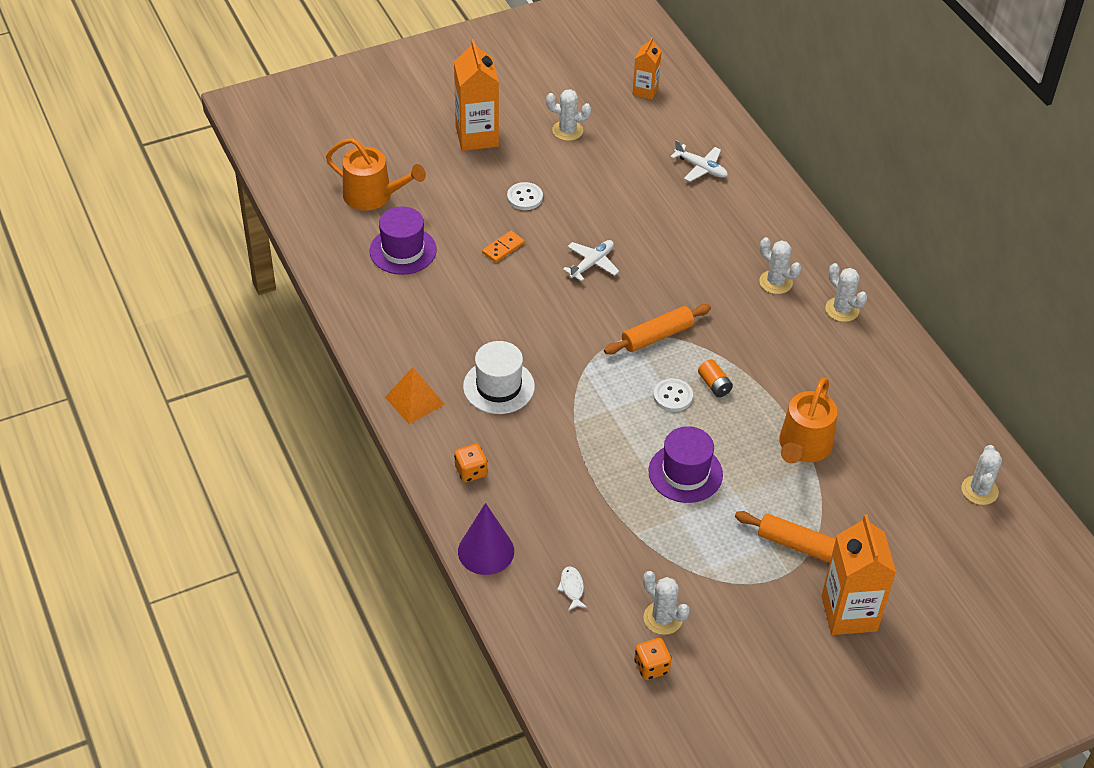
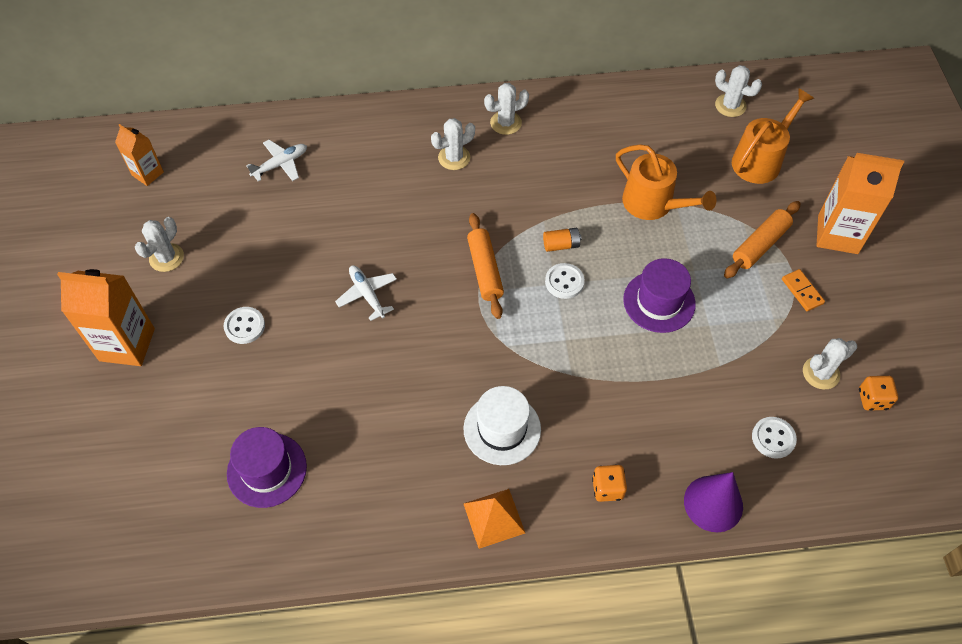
camera: 70 degrees left, 10 degrees up
orange watering can [326,138,426,211] -> orange watering can moved to [732,89,814,184]
orange domino [482,231,525,263] -> orange domino moved to [782,269,825,311]
white fish [557,566,588,611] -> white button [752,417,797,459]

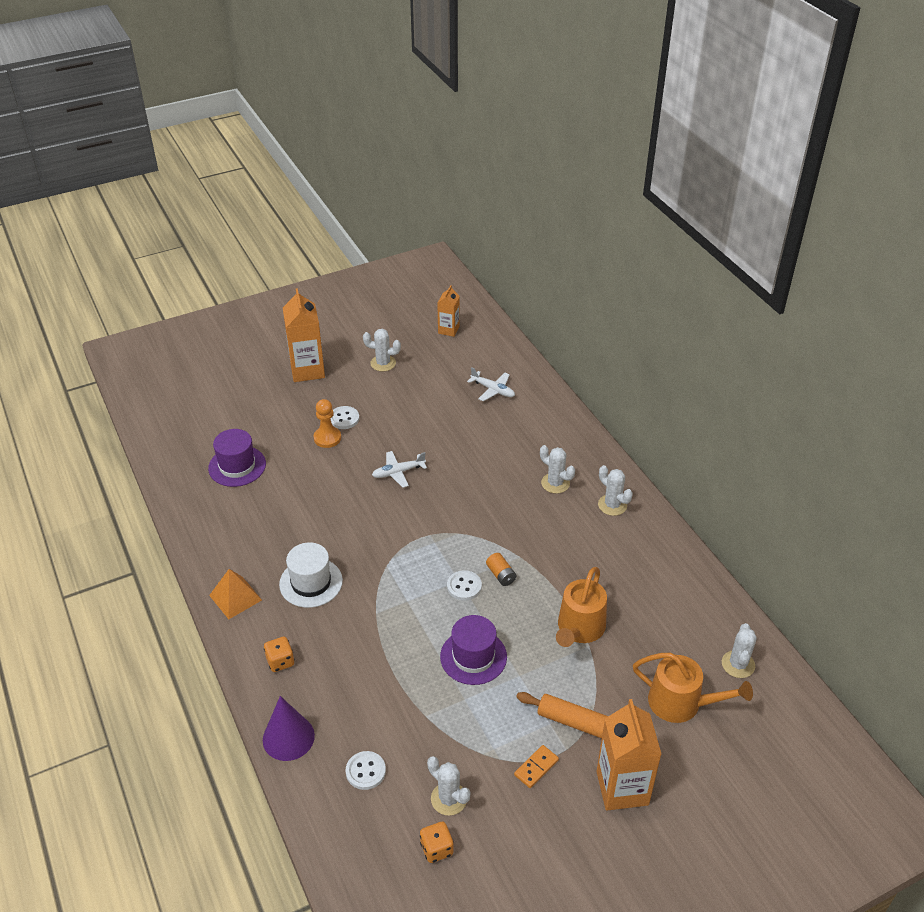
camera: 70 degrees right, 15 degrees down
white plane [335,265,397,321] -> white plane turned 150 degrees counterclockwise [372,451,427,488]
orange rolling pin [467,213,504,319] -> none
none -> orange pawn [314,399,341,448]

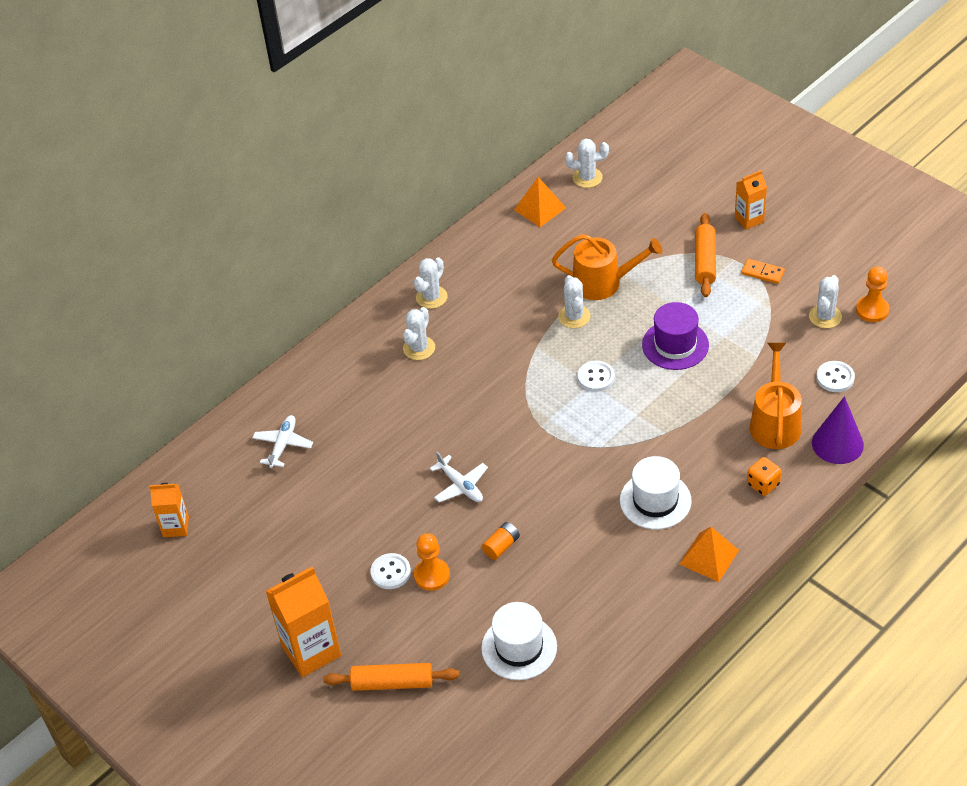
camera: 105 degrees left, 5 degrees up
purple hat [208,429,266,487] -> white hat [481,602,557,680]
white cactus [363,329,401,372] -> white cactus moved to [558,275,591,328]
orange dice [420,822,454,863] -> orange pawn [856,266,889,322]
orange battery [486,553,516,586] -> orange battery moved to [482,522,520,560]
orange carton [596,699,662,810] -> orange carton [735,170,767,230], size x0.57
orange watering can [633,653,753,723] -> orange watering can moved to [750,343,802,449]
none -> orange rolling pin [323,663,460,691]
none -> orange pyramid [514,177,566,227]

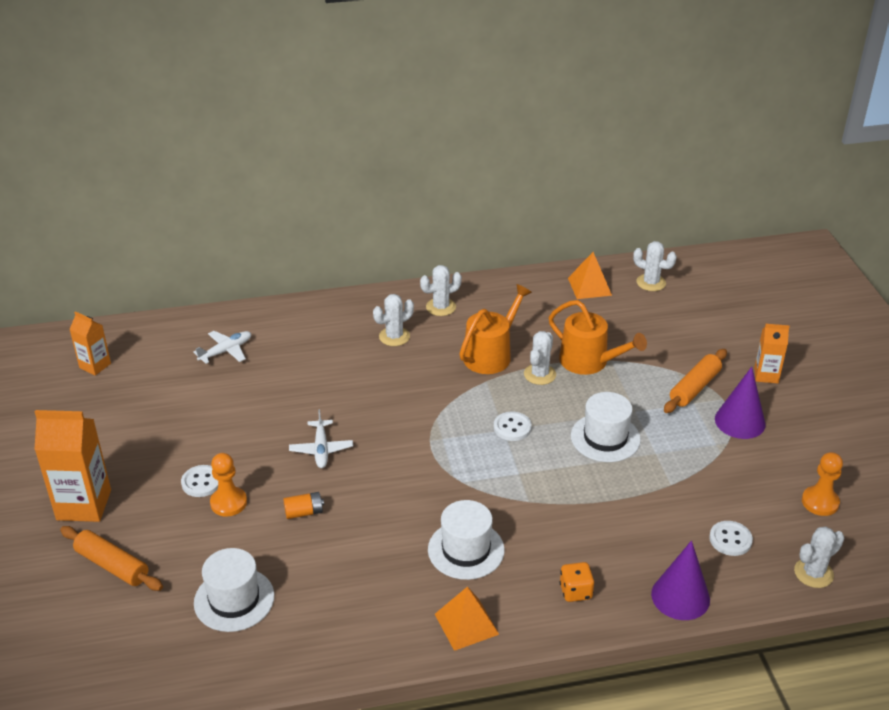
camera: 30 degrees right, 10 degrees down
purple hat [642,302,709,370] -> white hat [571,392,641,462]
orange domino [741,259,785,284] -> purple cone [715,367,766,439]
orange watering can [750,343,802,449] -> orange watering can moved to [460,284,532,374]
white cactus [809,275,842,328] -> white cactus moved to [794,526,844,588]

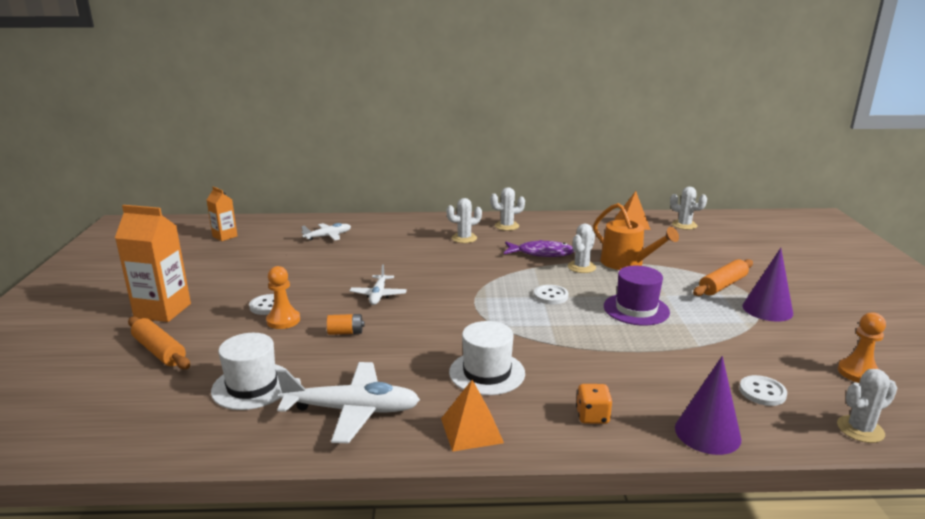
camera: 10 degrees right, 15 degrees down
orange watering can [460,284,532,374] -> purple fish [504,240,574,257]
white hat [571,392,641,462] -> purple hat [604,266,670,326]
orange carton [754,324,790,383] -> none
none -> white plane [276,362,420,443]

